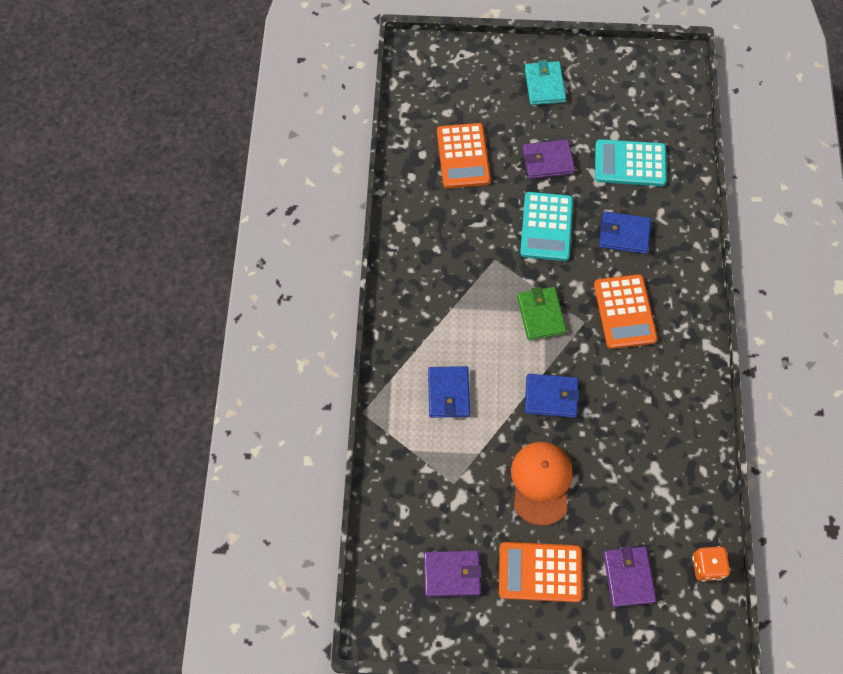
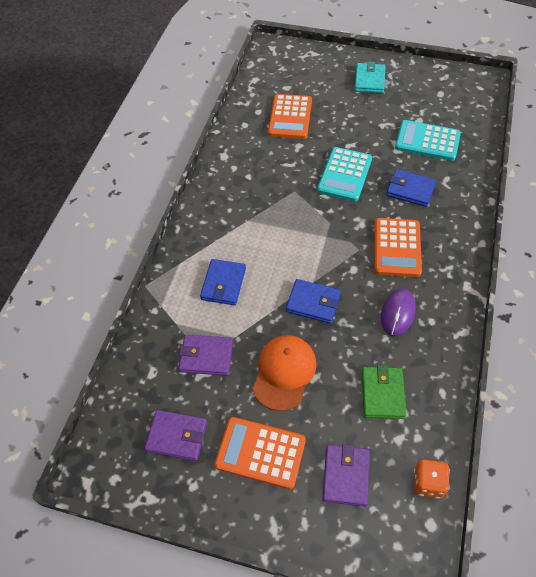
camera: 15 degrees right, 10 degrees down
green wallet [517,287,566,340] -> green wallet moved to [362,365,406,419]
purple wallet [523,139,575,179] -> purple wallet moved to [178,335,233,376]
none -> purple mouse [381,288,416,336]

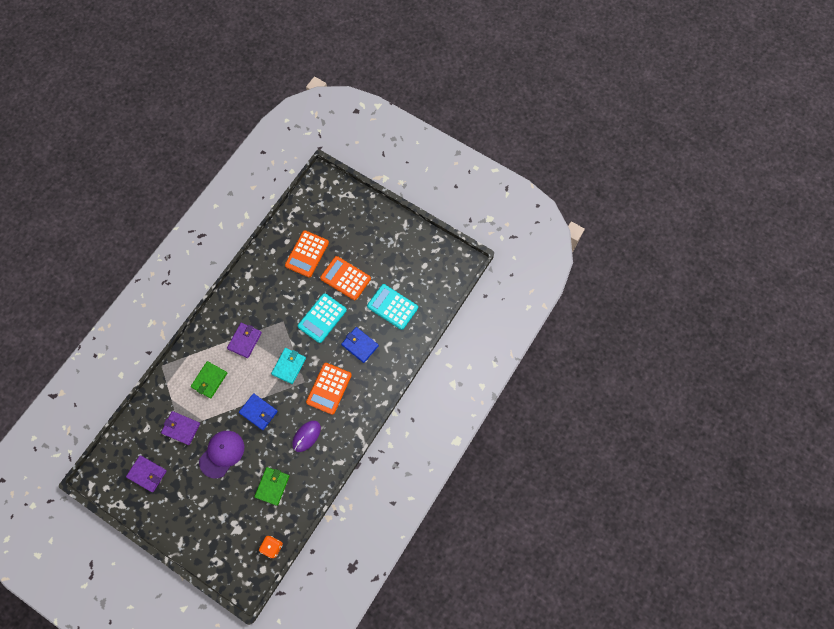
camera: 15 degrees right, 15 degrees up
blue wallet [200,259,246,305] -> green wallet [191,361,227,398]
orange calculator [215,417,306,489] -> orange calculator moved to [320,256,371,300]
orange cap [252,335,316,411] -> purple cap [199,431,244,479]
purple wallet [322,444,370,507] -> purple wallet moved to [227,323,262,358]
turquoise wallet [354,62,385,93] -> turquoise wallet moved to [271,348,306,384]

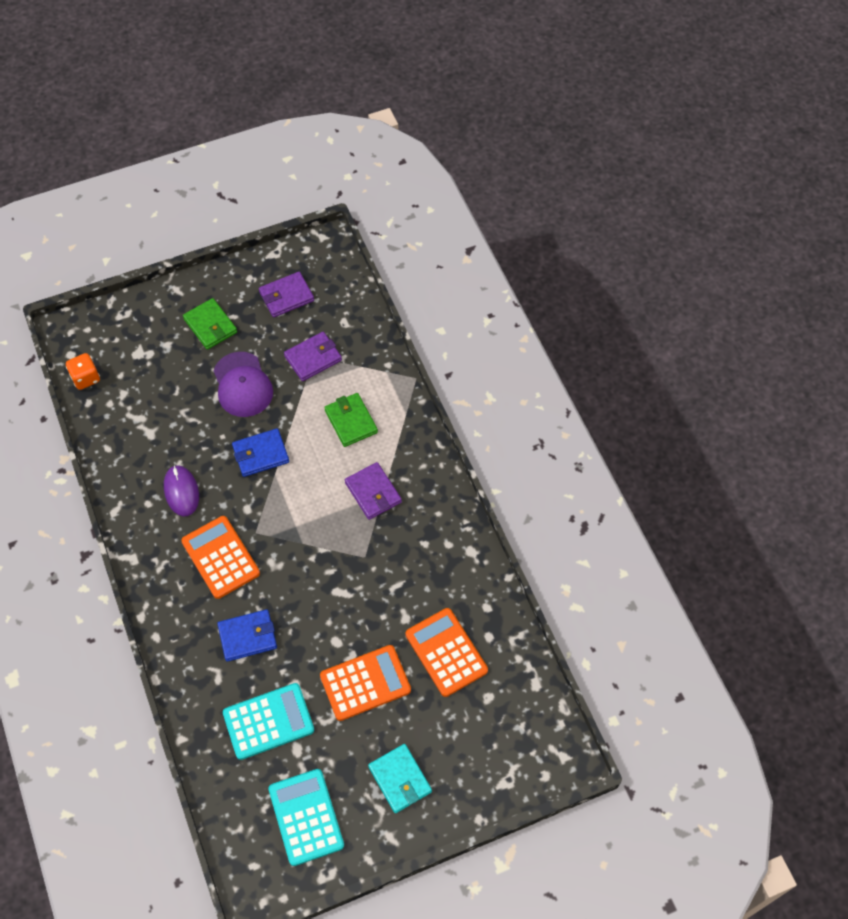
camera: 125 degrees right, 10 degrees down
green wallet [254,467,290,506] -> green wallet moved to [183,298,237,350]
turquoise wallet [271,348,306,384] -> turquoise wallet moved to [368,744,432,813]
turquoise calculator [298,293,347,343] -> turquoise calculator moved to [268,769,344,866]

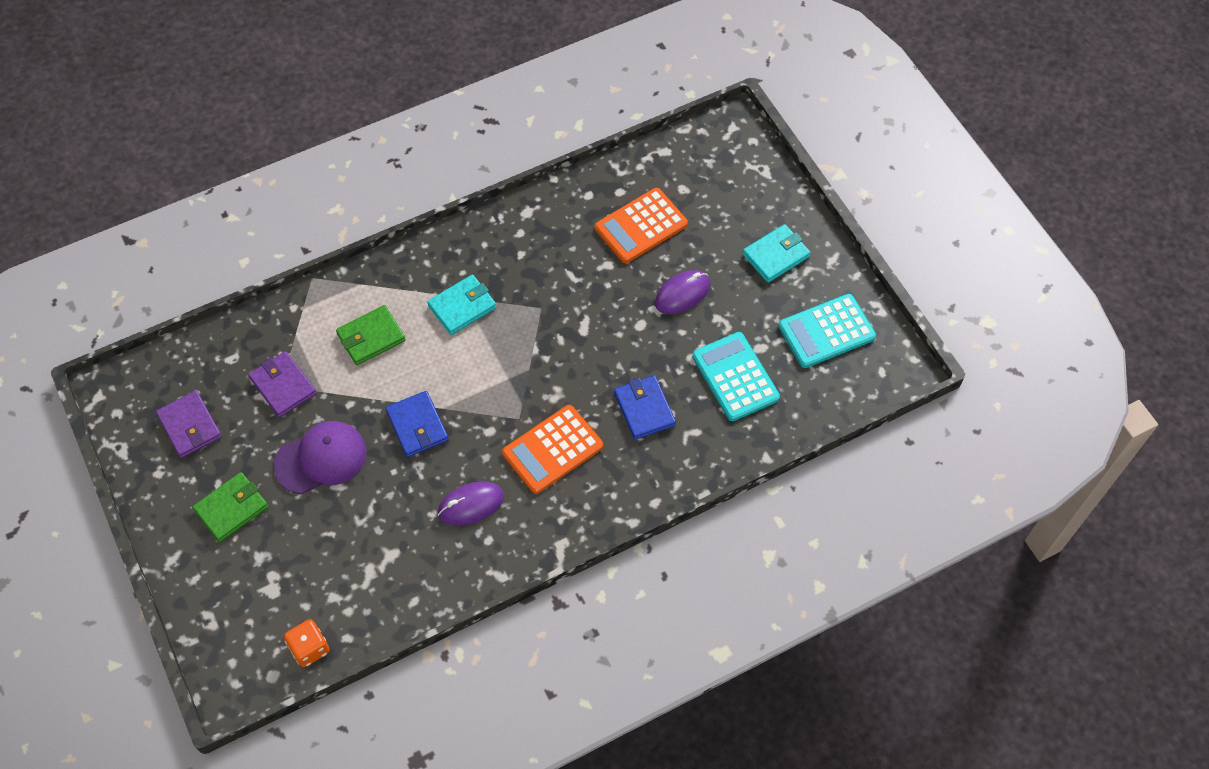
camera: 95 degrees left, 0 degrees up
orange calculator [320,645,411,721] -> purple mouse [655,270,710,314]
purple wallet [345,462,402,520] -> turquoise wallet [427,275,496,335]

